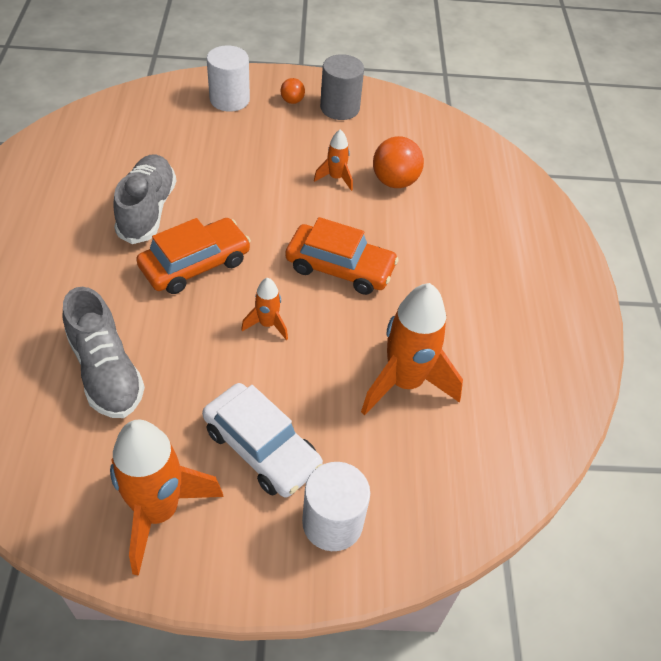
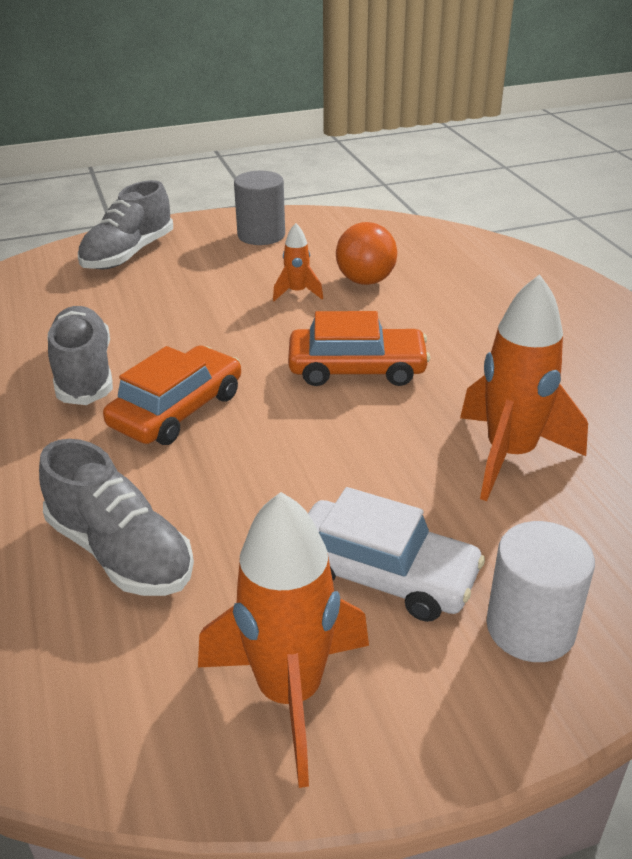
camera: 15 degrees left, 15 degrees down
white cylinder [207,45,250,112] -> grey shoe [78,180,173,270]
orange rocket [241,277,288,340] -> none
orange ball [280,78,305,104] -> none

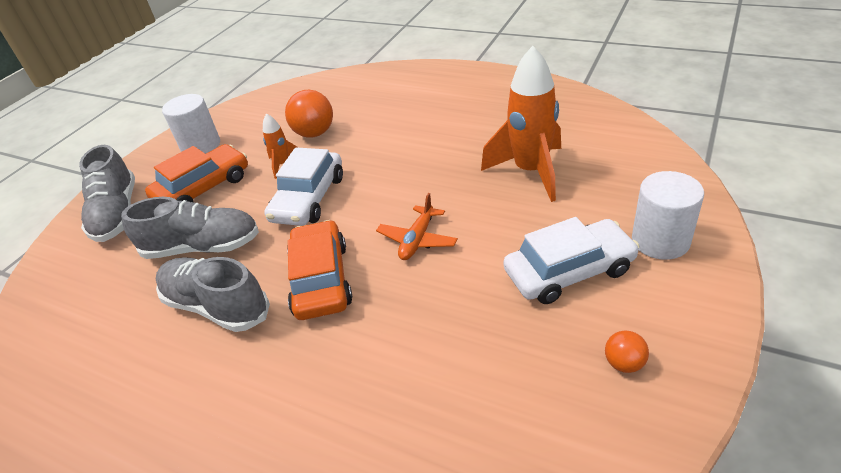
camera: 40 degrees left, 5 degrees up
grey shoe [39,439,194,596] -> grey shoe moved to [121,197,259,259]
orange rocket [198,492,369,788] -> orange ball [605,330,649,373]
grey cylinder [234,171,285,245] -> white cylinder [162,94,220,154]
orange car [288,311,430,386] -> orange car moved to [145,144,248,202]
none -> white car [264,147,343,226]
none -> orange plane [376,193,458,260]

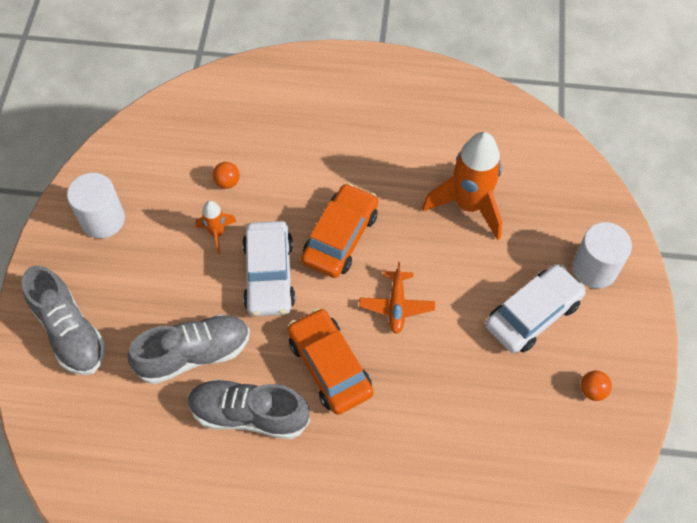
camera: 25 degrees left, 20 degrees up
orange car [145,144,248,202] -> orange car moved to [301,183,378,278]
orange ball [285,90,333,138] -> orange ball [213,162,240,189], size x0.54

